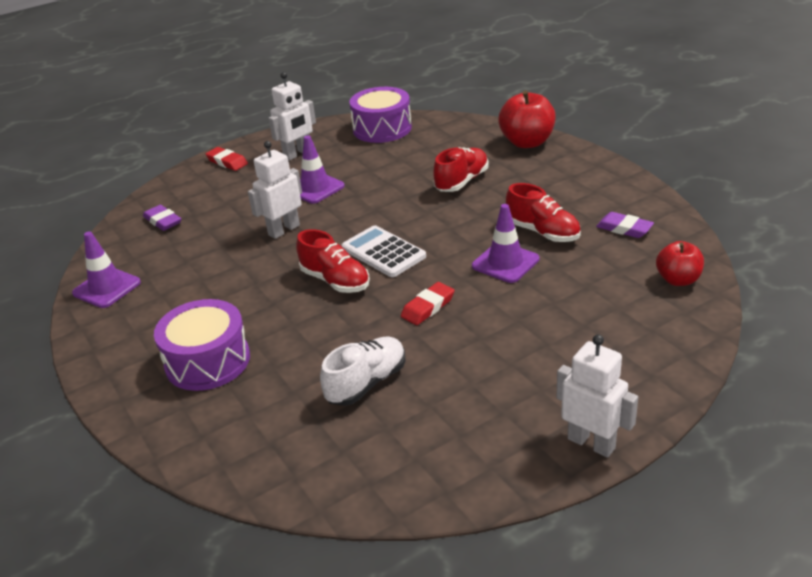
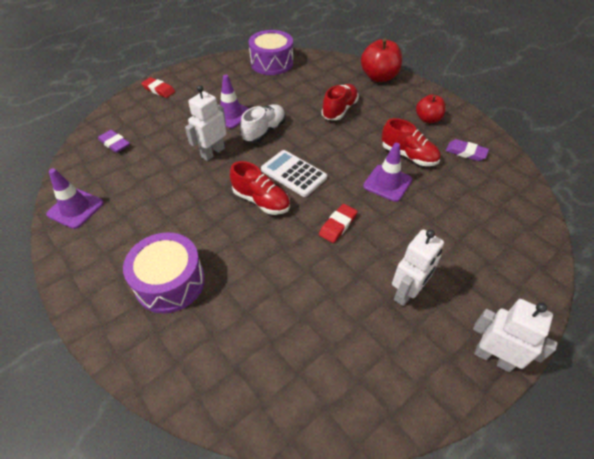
camera: 10 degrees left, 15 degrees up
white robot [269,72,316,161] -> white robot moved to [392,229,444,306]
white shoe [320,337,406,406] -> white shoe moved to [240,104,286,143]
red apple [656,241,704,286] -> red apple moved to [416,94,446,123]

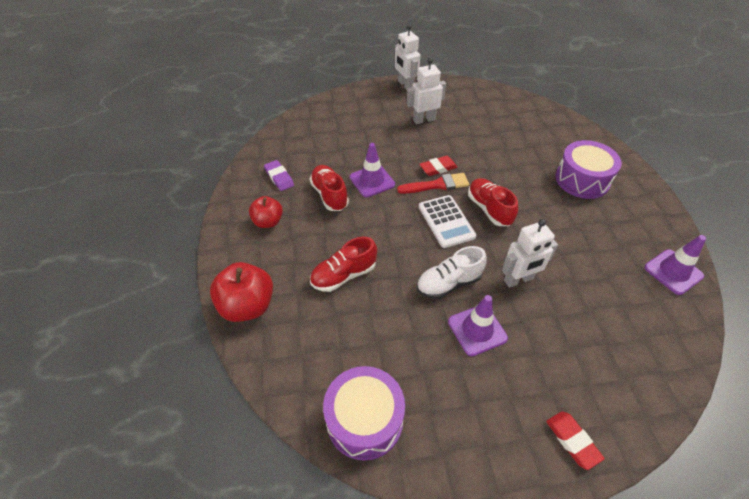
camera: 150 degrees left, 0 degrees up
purple eraser [98,130,130,153] -> none
none -> red brush [397,173,469,194]

